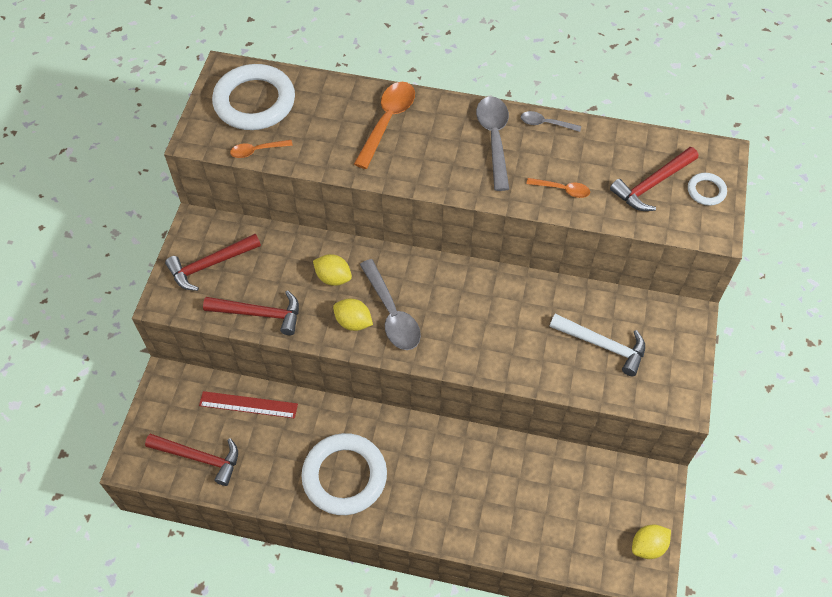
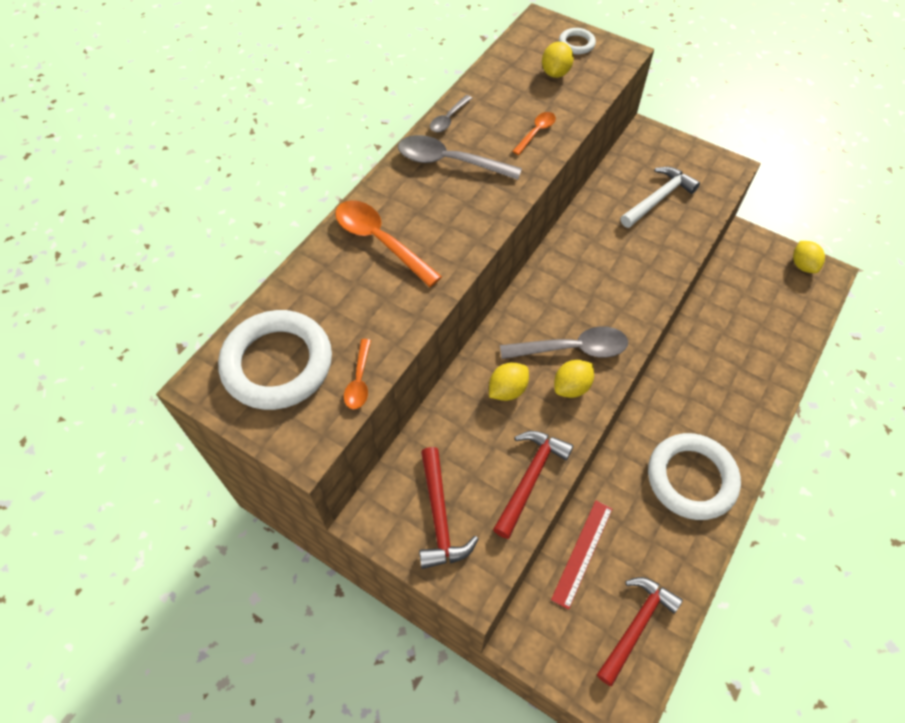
camera: 70 degrees left, 0 degrees up
red hammer [610,147,698,211] -> yellow lemon [542,42,574,78]

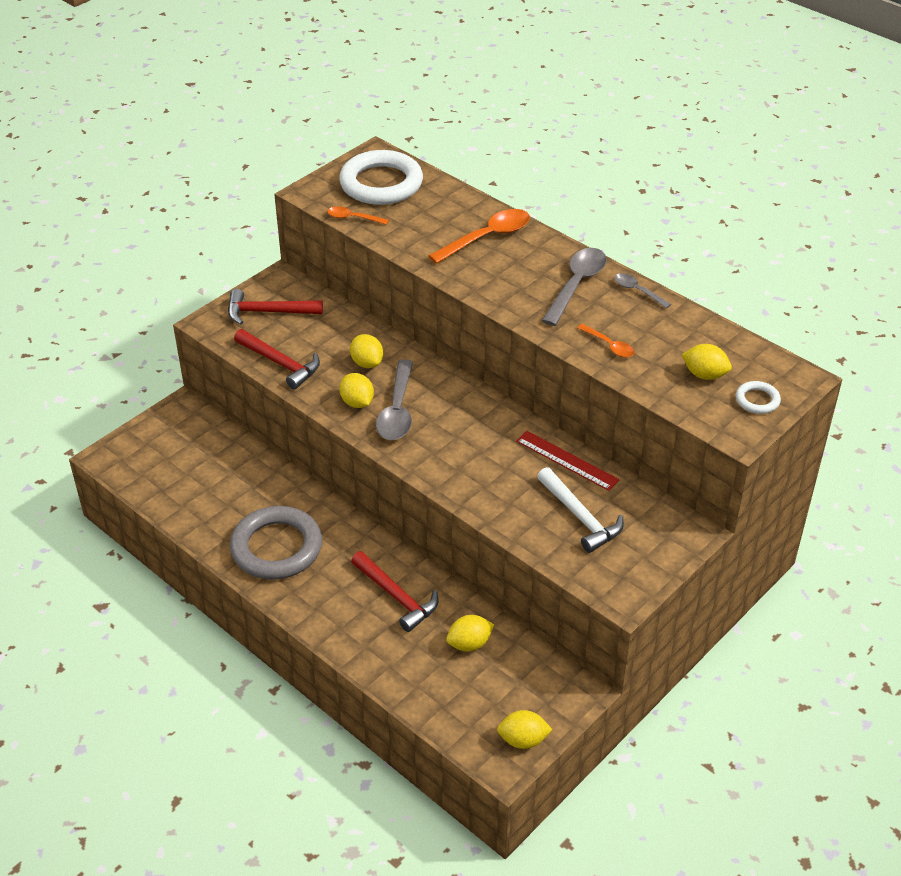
camera: 100 degrees right, 15 degrees down
red ruler [551,501,613,610] -> red ruler moved to [516,431,619,491]
red hammer [597,577,683,686] -> red hammer moved to [351,551,439,632]
white ring [648,433,741,520] -> grey ring [230,506,322,579]
none -> yellow lemon [446,615,494,651]

